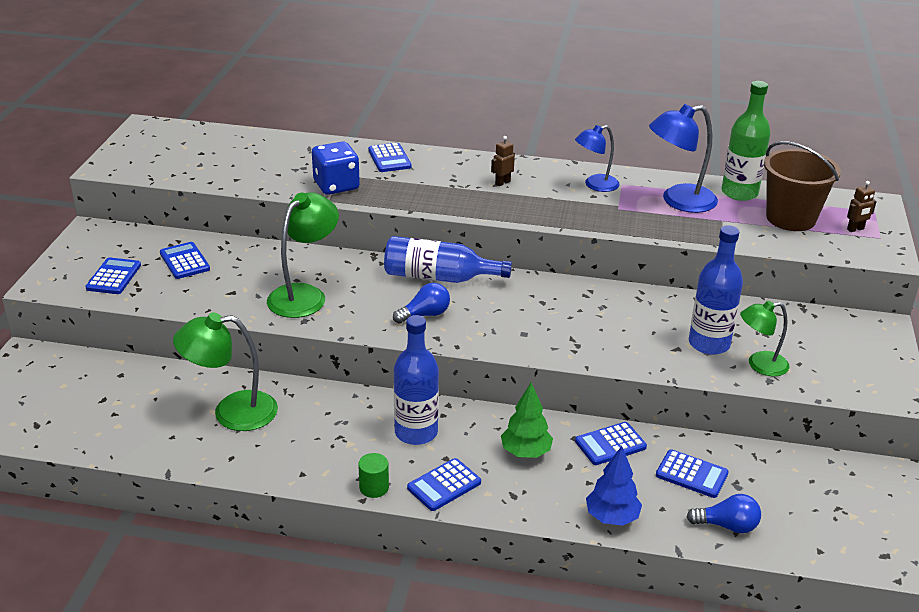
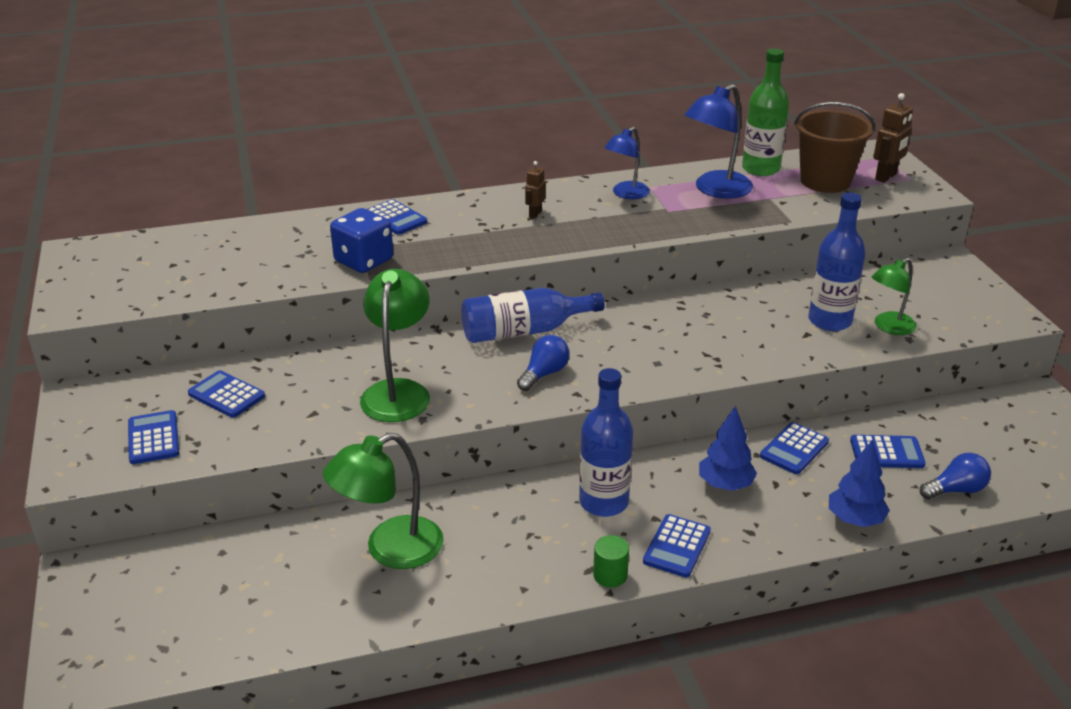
camera: 25 degrees left, 0 degrees up
green tree [501,383,553,458] -> blue tree [699,406,757,491]
brown robot [847,181,877,232] -> brown robot [873,93,913,183], size x1.61

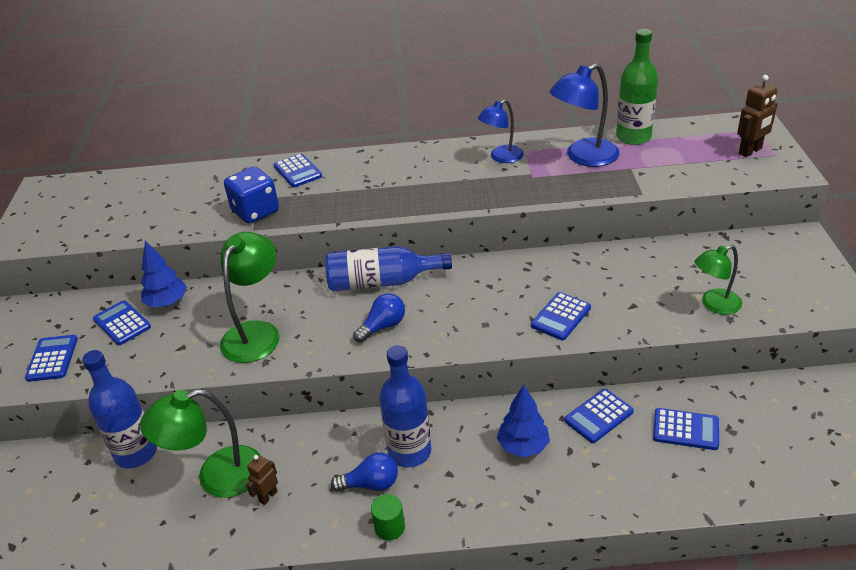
camera: 15 degrees right, 5 degrees up
brown robot [525,161,546,219] -> brown robot moved to [246,455,278,505]
blue calculator [643,514,711,578] -> blue calculator moved to [531,292,591,340]
brown bucket [794,102,875,193] -> none
blue bottle [808,192,866,331] -> blue bottle moved to [82,350,157,468]
blue tree [829,440,890,527] -> blue tree moved to [141,241,187,308]
blue light bulb [920,453,991,499] -> blue light bulb moved to [331,453,398,492]

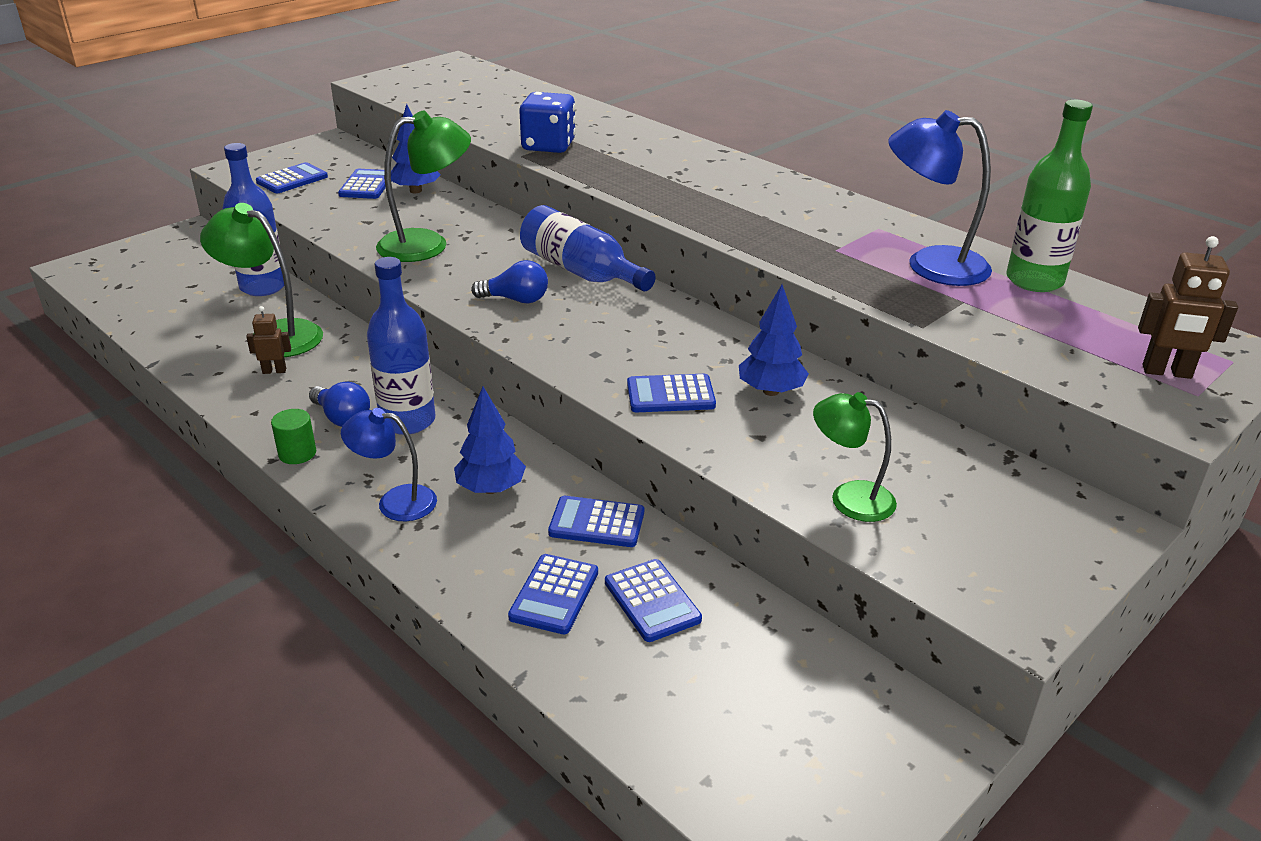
camera: 45 degrees right, 5 degrees down
blue calculator [274,153,322,187] -> blue calculator moved to [508,554,598,634]
blue lamp [478,99,524,163] -> blue lamp moved to [341,408,437,521]
none -> blue tree [739,285,809,396]

